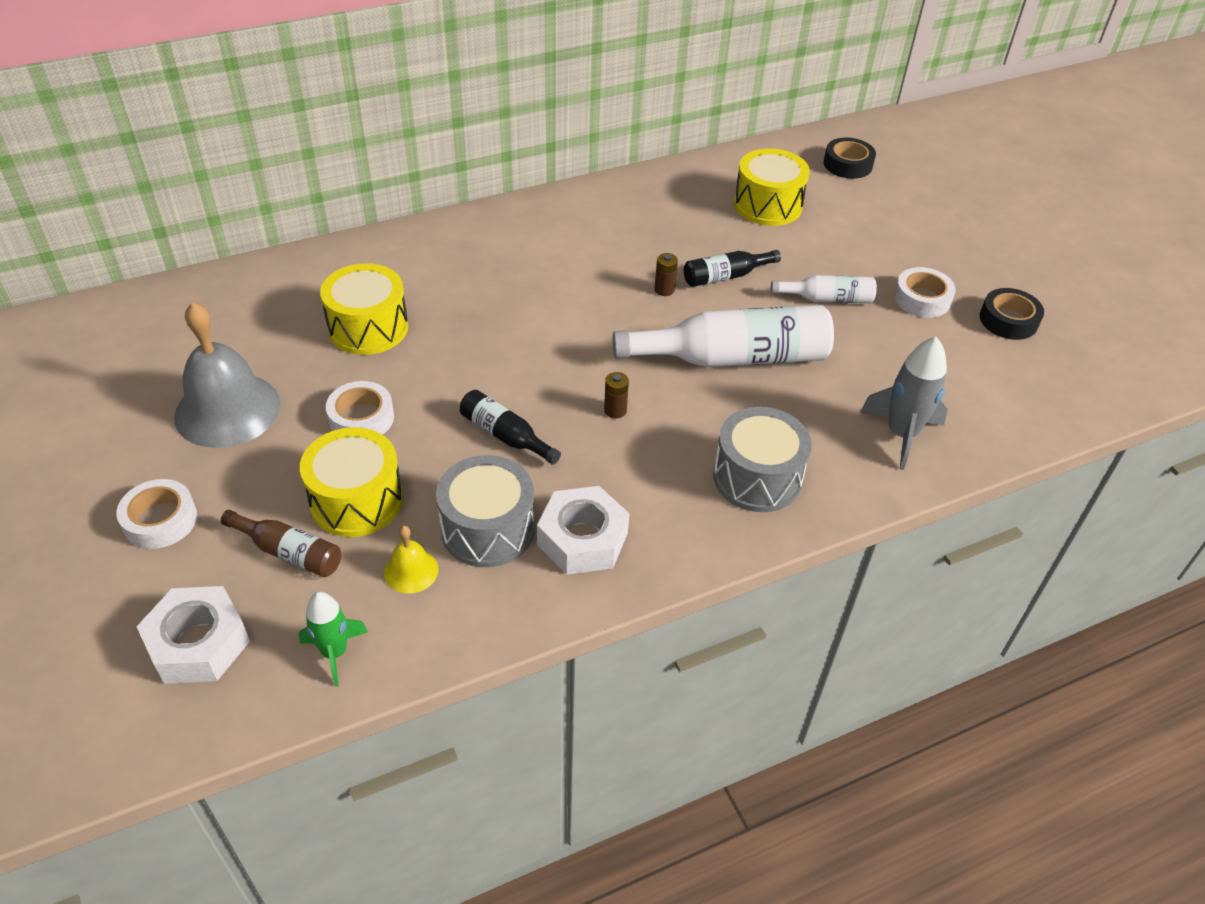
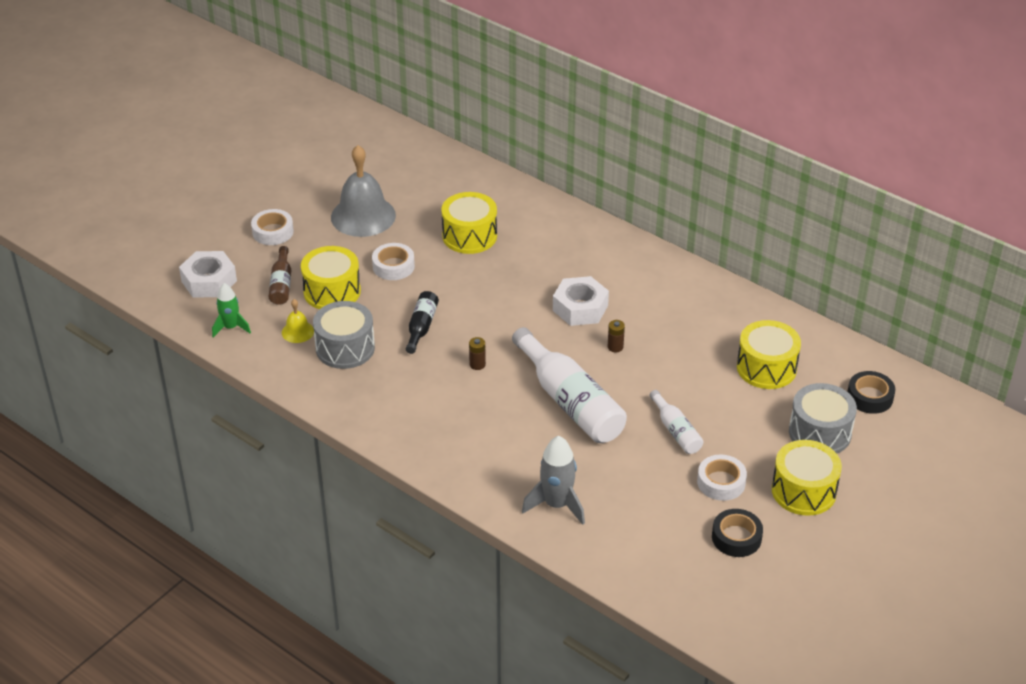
camera: 65 degrees right, 5 degrees down
white nut [537,486,629,575] -> white nut moved to [553,276,609,326]
black bottle [684,250,781,287] -> none
grey drum [713,407,812,512] -> grey drum moved to [789,383,857,453]
none -> yellow drum [772,440,842,516]

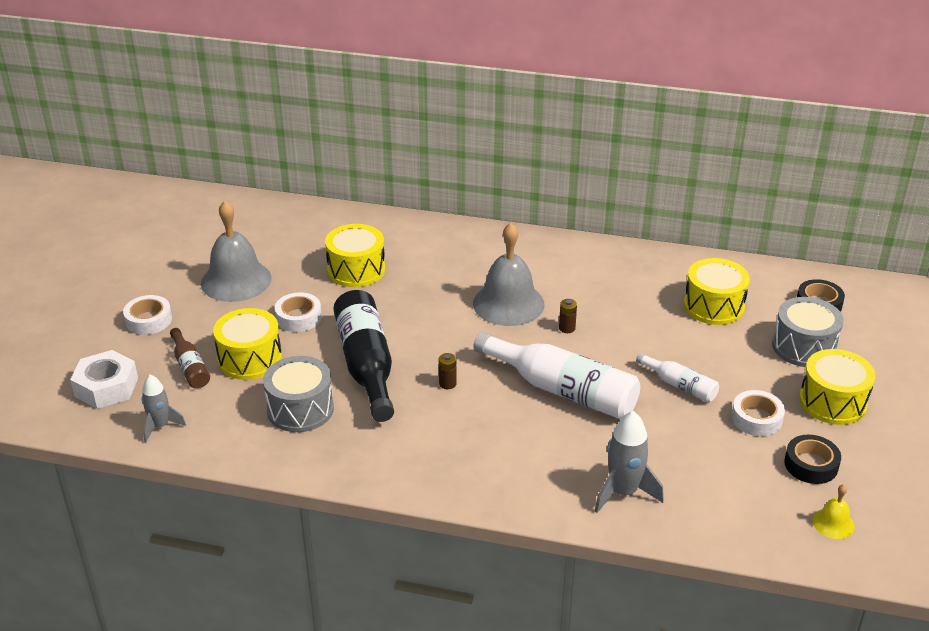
camera: 25 degrees left, 5 degrees down
green rocket [212,283,251,337] -> grey rocket [142,374,186,442]
yellow bell [282,299,314,343] -> yellow bell moved to [812,484,855,539]
black bottle [406,291,439,354] -> black bottle [333,290,394,422], size x1.97
white nut [553,276,609,326] -> grey bell [473,223,545,326]

